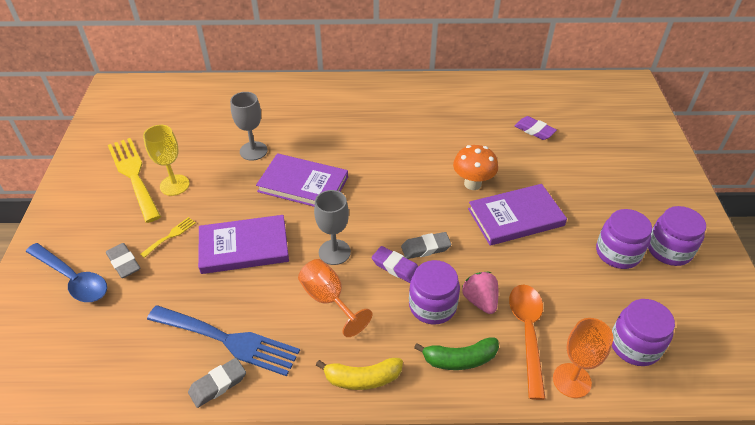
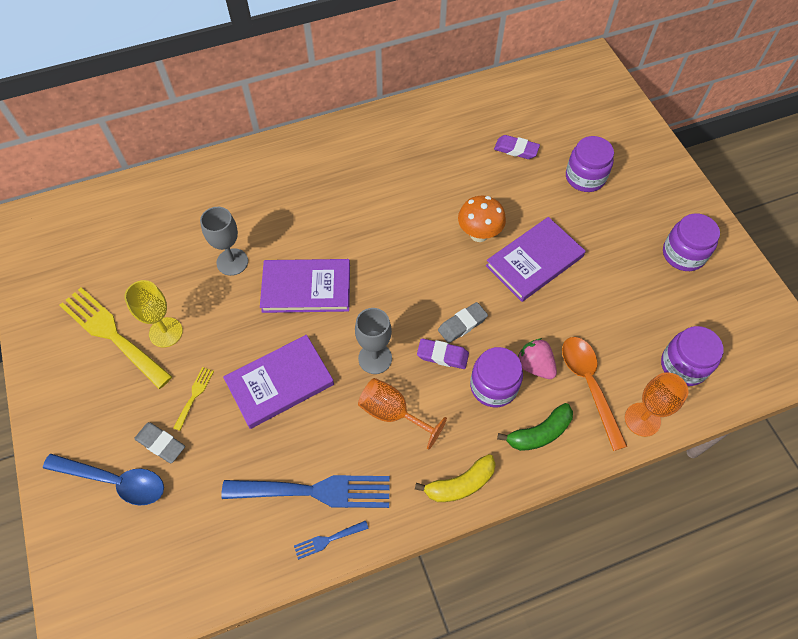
camera: 20 degrees left, 15 degrees up
grey eraser [188,358,246,408] -> blue fork [294,520,369,560]
purple jar [596,209,652,269] -> purple jar moved to [566,136,614,192]

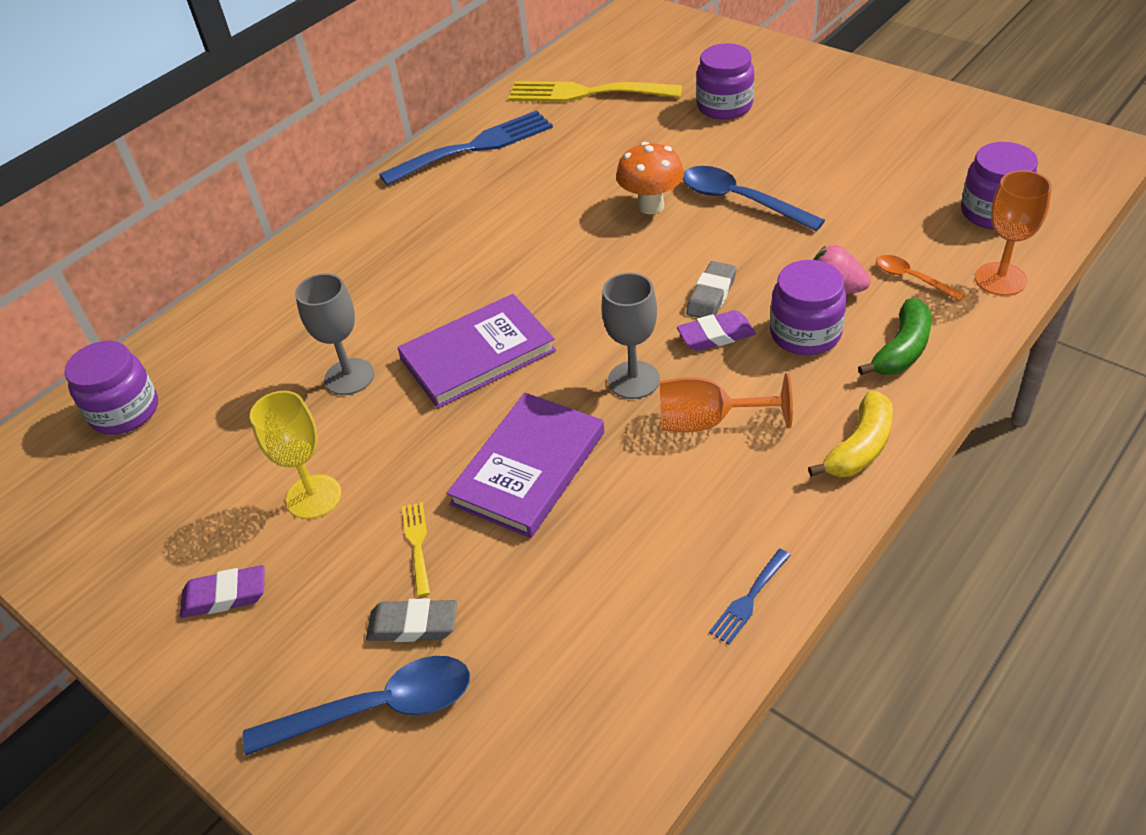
camera: 25 degrees left, 15 degrees down
yellow fork [59,287,173,389] -> yellow fork moved to [508,81,682,102]
blue fork [221,475,390,508] -> blue fork moved to [379,110,553,185]
purple book [486,217,585,302] -> blue spoon [682,166,825,231]
purple eraser [494,135,540,159] -> purple eraser moved to [180,565,265,618]
orange spoon [562,337,628,451] -> orange spoon [876,255,965,302], size x0.55
purple jar [663,213,720,271] -> purple jar moved to [64,341,158,435]

